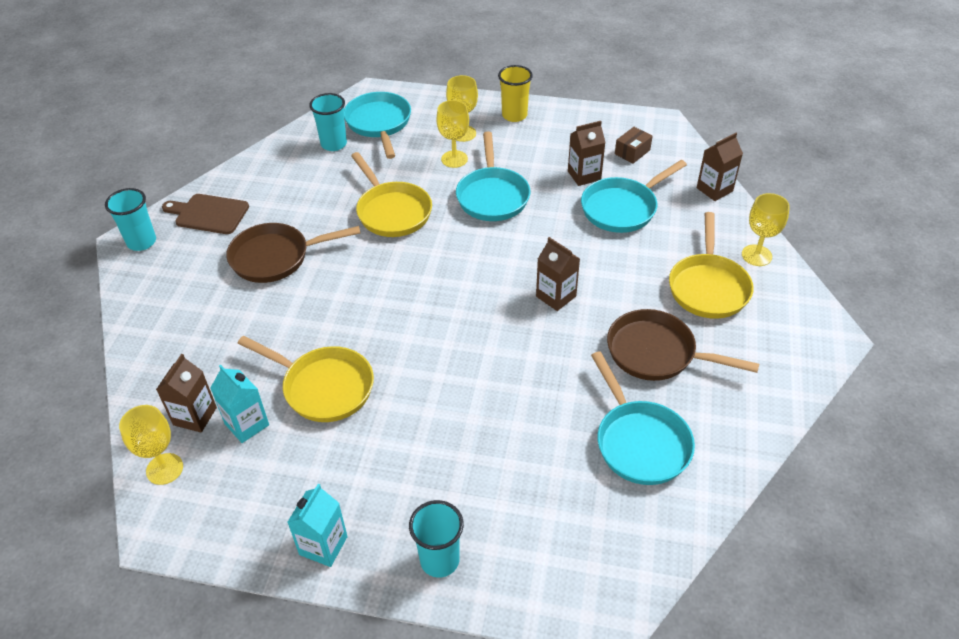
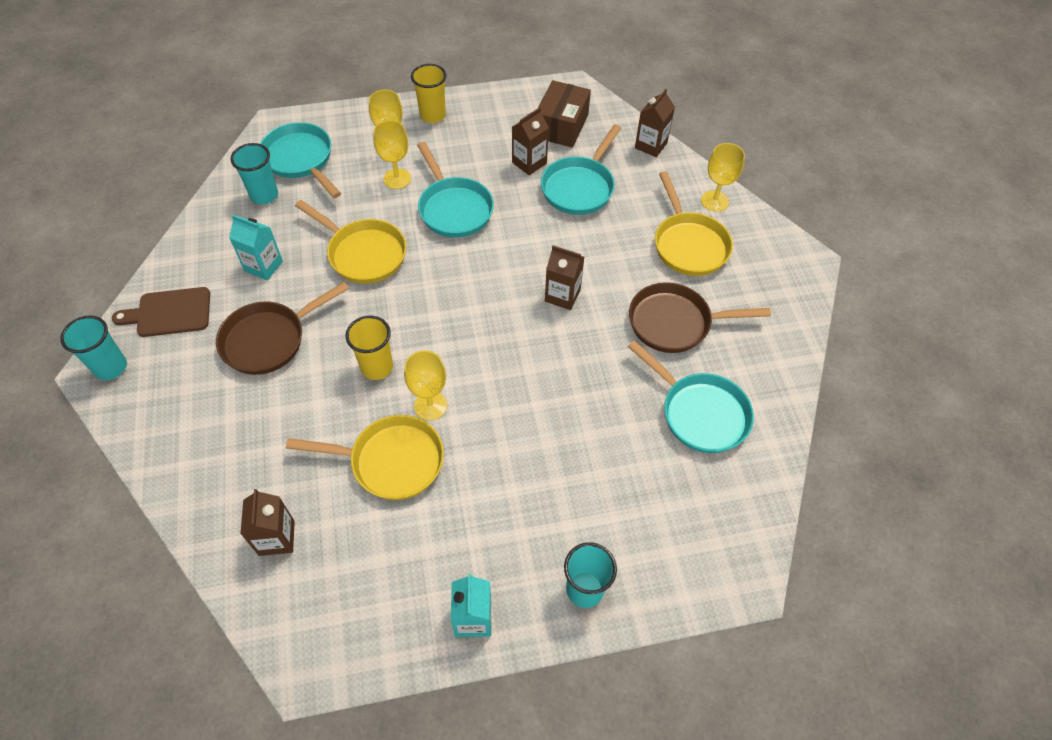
camera: 25 degrees left, 10 degrees up
yellow goblet [119,405,183,485] -> yellow goblet moved to [404,350,447,420]
turquoise carton [210,365,269,443] -> turquoise carton moved to [229,215,283,281]
brown box [615,127,653,164] -> brown box [538,80,591,148], size x1.78
none -> yellow cup [345,316,393,380]

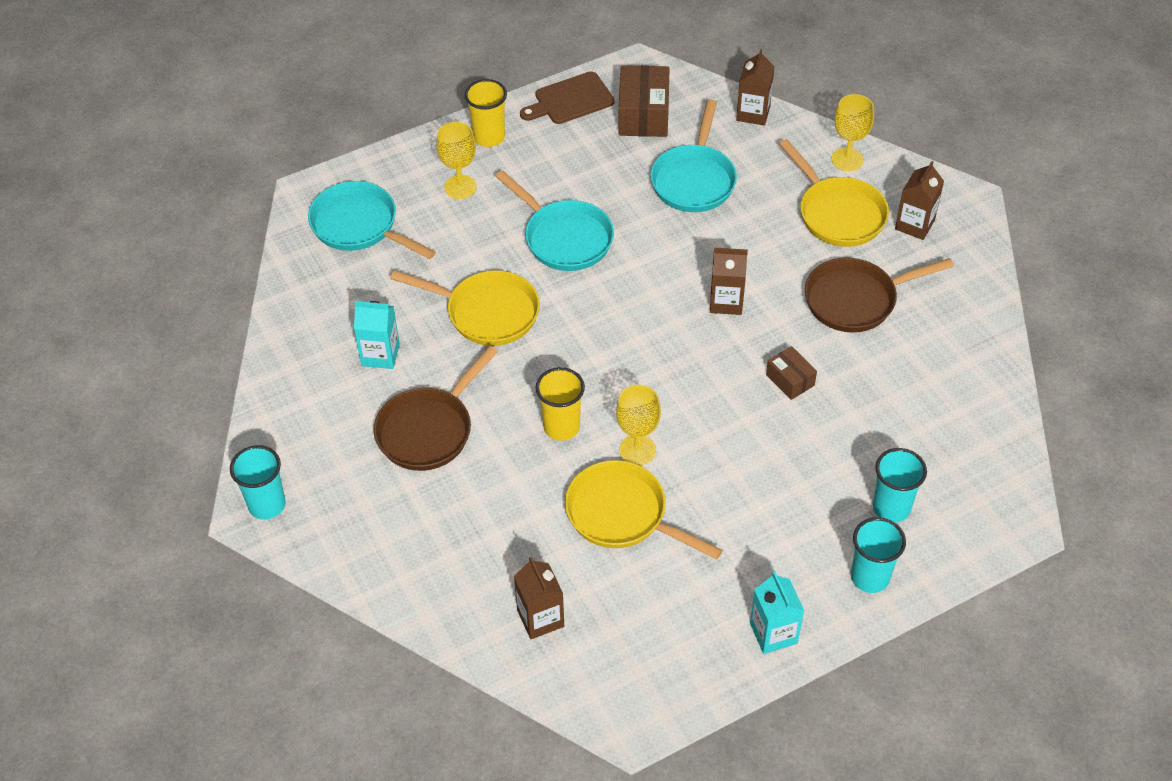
camera: 15 degrees left, 5 degrees down
brown cutting board [112,287,210,337] -> brown cutting board moved to [520,71,614,124]
turquoise cup [231,143,278,204] -> turquoise cup moved to [873,448,927,523]
yellow pan [286,415,444,500] -> yellow pan turned 135 degrees counterclockwise [565,460,723,560]
yellow goblet [373,120,411,189] -> none
brown carton [512,107,549,175] -> brown carton moved to [895,161,944,240]
turquoise pan [627,340,754,453] -> none
none -> brown box [766,346,817,400]

